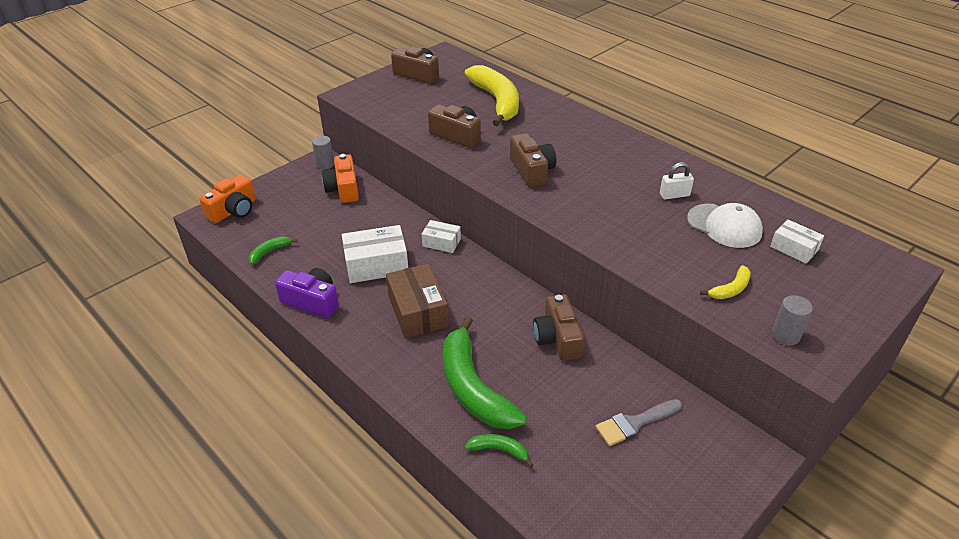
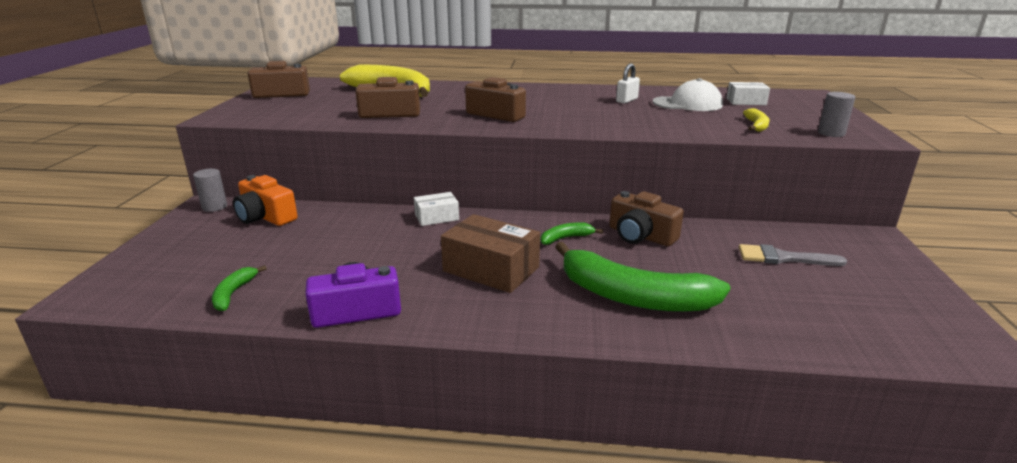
camera: 40 degrees left, 15 degrees down
orange camera [199,175,256,223] -> none
white box [342,225,408,283] -> none
green banana [465,434,533,467] -> green banana moved to [540,222,603,245]
grey brush [596,399,682,446] -> grey brush turned 75 degrees clockwise [739,244,847,266]

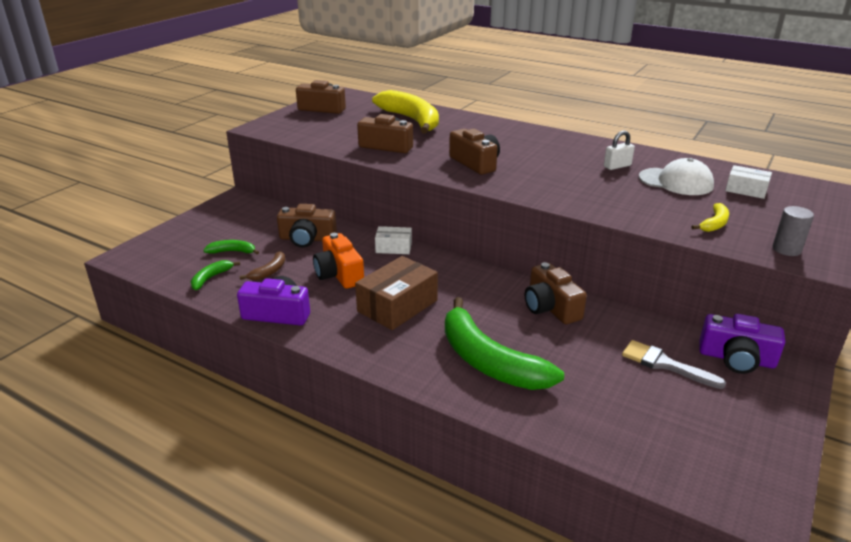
camera: 25 degrees right, 5 degrees up
grey cylinder [193,169,227,212] -> none
orange camera [233,175,298,226] -> orange camera moved to [313,233,364,289]
brown box [441,214,540,293] -> brown box turned 75 degrees clockwise [355,256,438,330]
green banana [540,222,603,245] -> green banana moved to [203,240,259,254]
none -> brown banana [239,251,285,280]
none -> brown camera [277,204,337,248]
none -> purple camera [699,314,785,374]

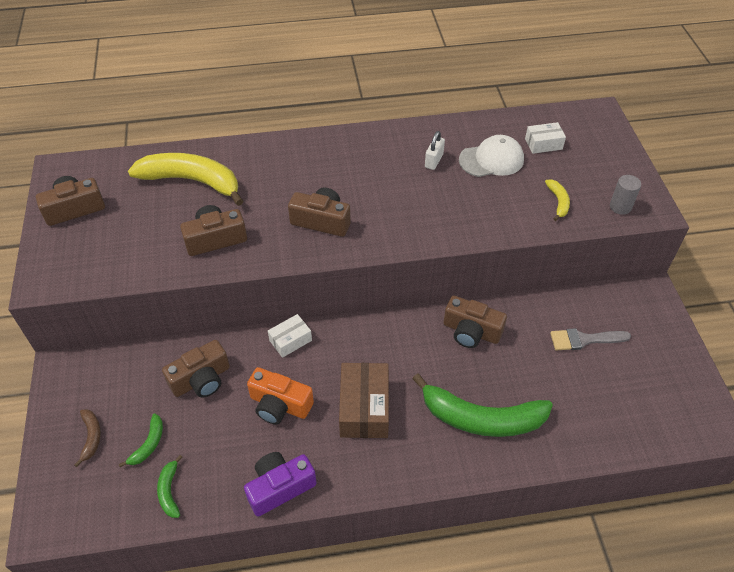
camera: 40 degrees left, 20 degrees up
green banana [203,240,259,254] -> green banana turned 150 degrees clockwise [119,414,163,467]
brown banana [239,251,285,280] -> brown banana moved to [74,409,101,467]
purple camera [699,314,785,374] -> none

